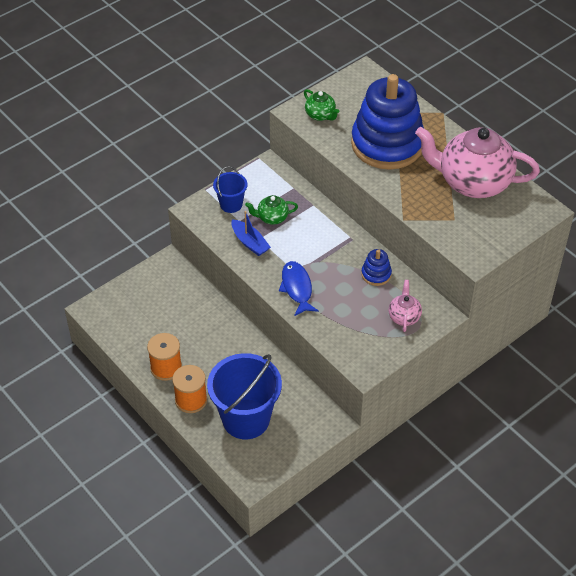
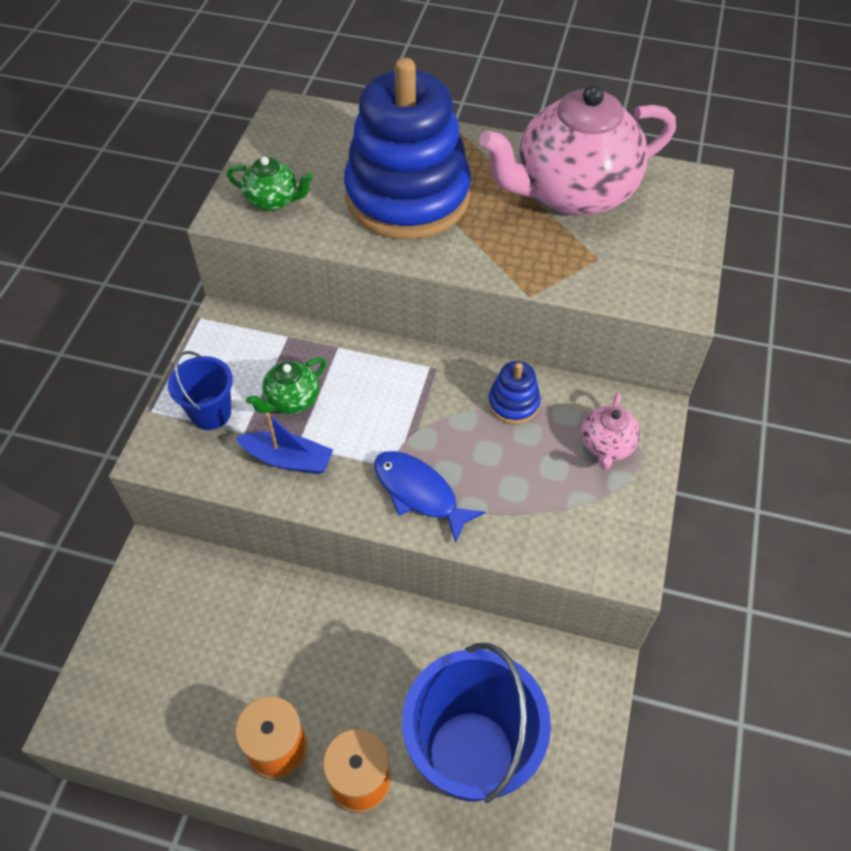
camera: 35 degrees left, 5 degrees up
pink teapot [388,280,422,332] -> pink teapot turned 135 degrees counterclockwise [581,392,640,470]

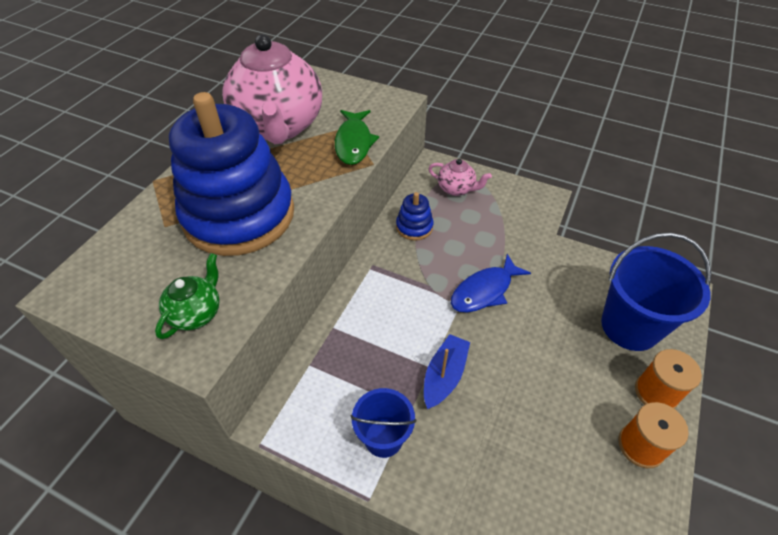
camera: 80 degrees left, 5 degrees down
green teapot [246,357,326,414] -> none
none -> green fish [335,110,379,165]

